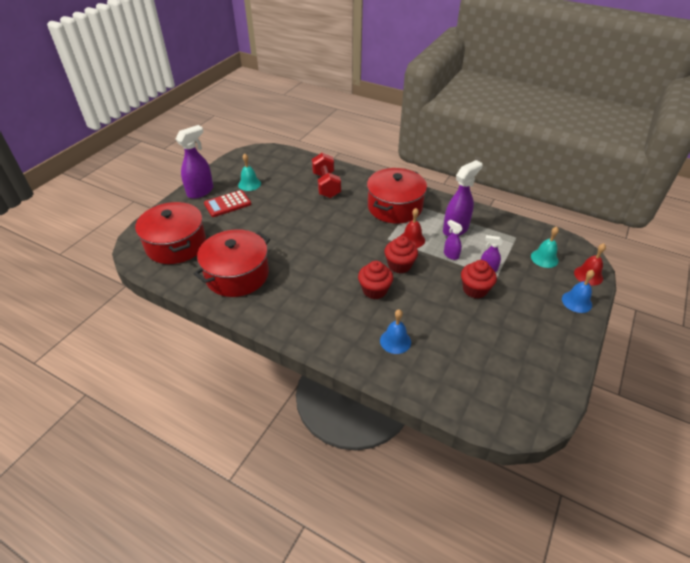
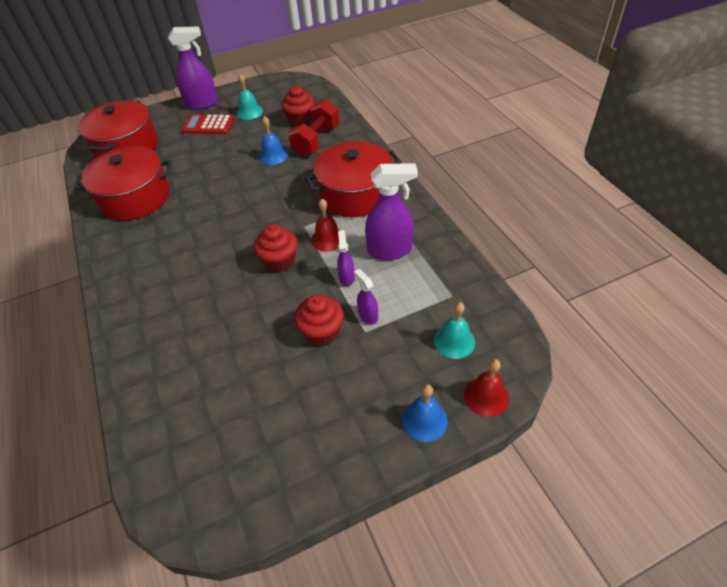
camera: 40 degrees right, 5 degrees up
red cupcake [358,261,393,299] -> red cupcake moved to [281,86,315,126]
blue bell [380,309,411,354] -> blue bell moved to [259,116,288,165]

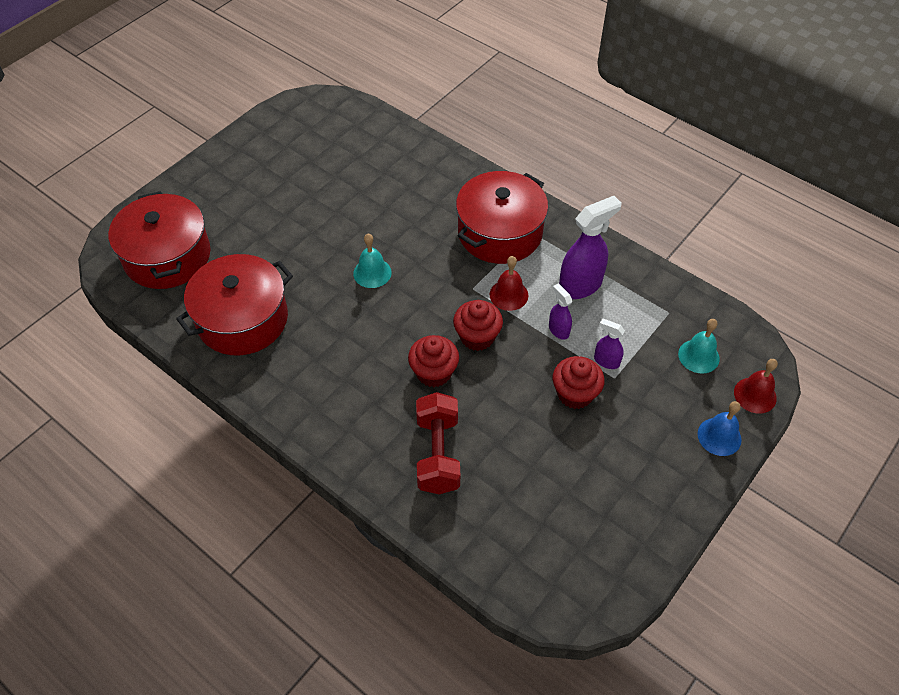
camera: 30 degrees left, 5 degrees up
purple spray bottle [168,26,218,110] -> none
red calculator [182,114,234,134] -> none
turquoise bell [237,74,263,120] -> turquoise bell moved to [353,234,392,288]
blue bell [259,116,288,165] -> none
red cupcake [281,86,315,126] -> red cupcake moved to [408,335,459,387]
red dumbbell [288,99,340,156] -> red dumbbell moved to [416,392,460,494]

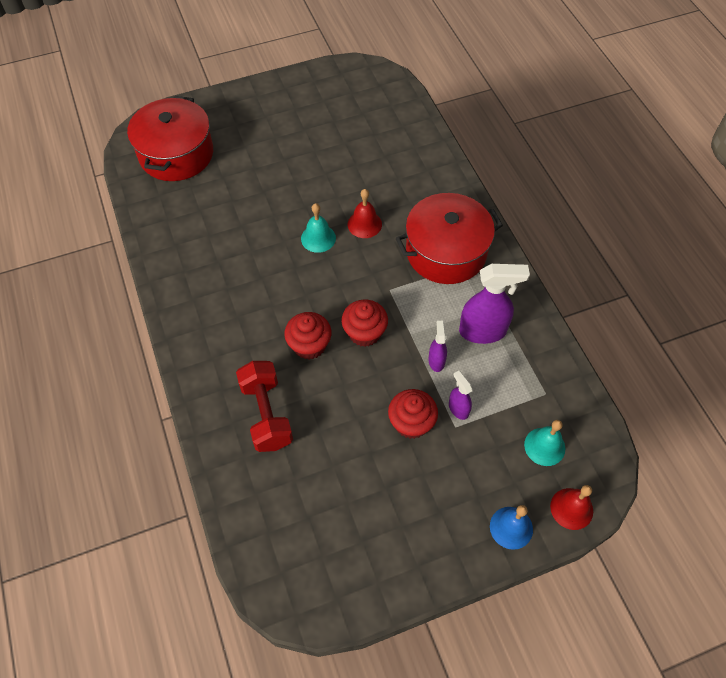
camera: 30 degrees right, 5 degrees up
red pot [176,254,293,355] -> none
red dumbbell [416,392,460,494] -> red dumbbell turned 45 degrees counterclockwise [236,361,293,452]
red bell [490,256,528,311] -> red bell moved to [348,189,382,238]

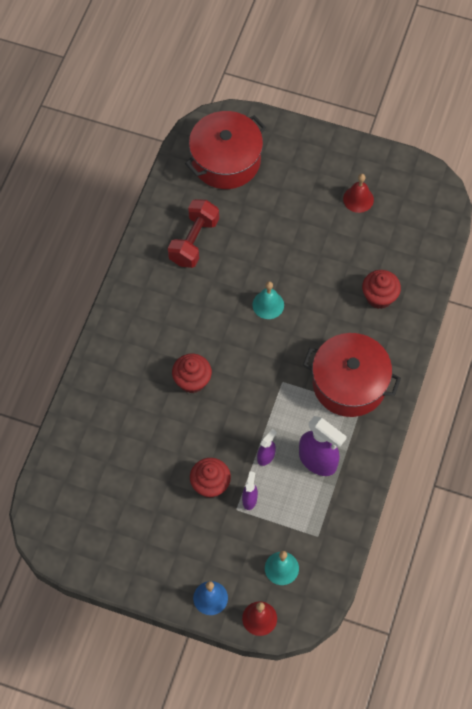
camera: 40 degrees right, 5 degrees up
red dumbbell [236,361,293,452] -> red dumbbell moved to [168,199,219,268]
red cupcake [341,299,388,347] -> red cupcake moved to [362,270,401,309]
red bell [348,189,382,238] -> red bell moved to [343,174,374,213]

